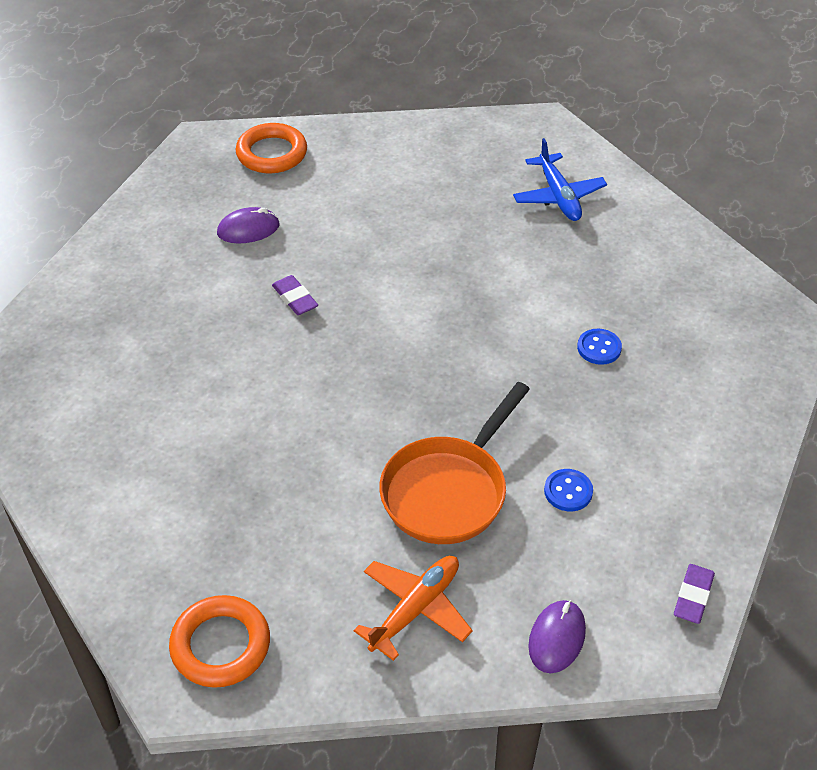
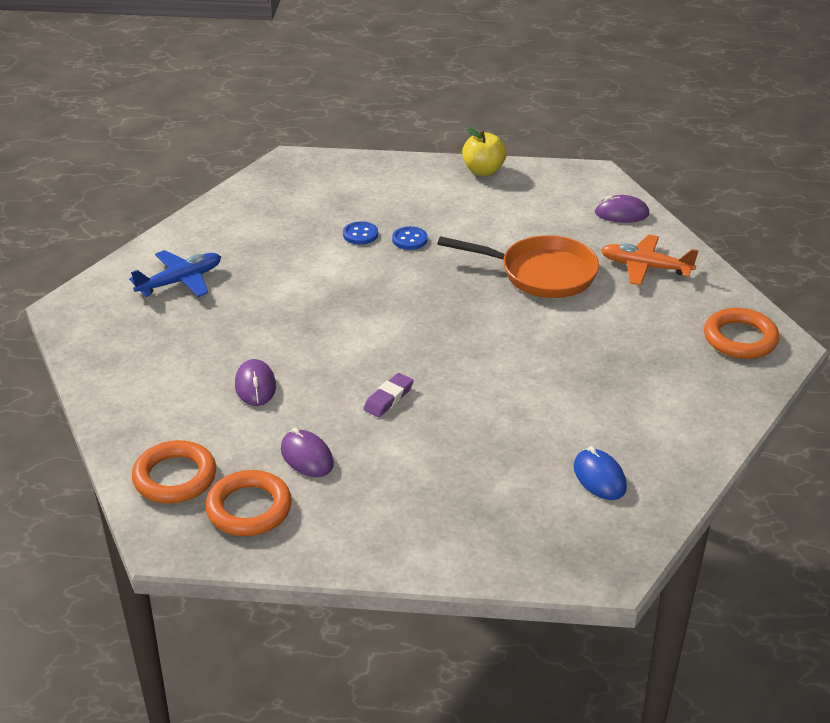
camera: 110 degrees left, 10 degrees down
blue button [544,469,593,511] -> blue button moved to [392,226,428,250]
purple eraser [674,564,715,624] -> none
none -> orange ring [205,470,292,536]
none -> purple mouse [235,359,276,406]
none -> yellow apple [462,127,507,176]
none -> blue mouse [574,446,627,500]

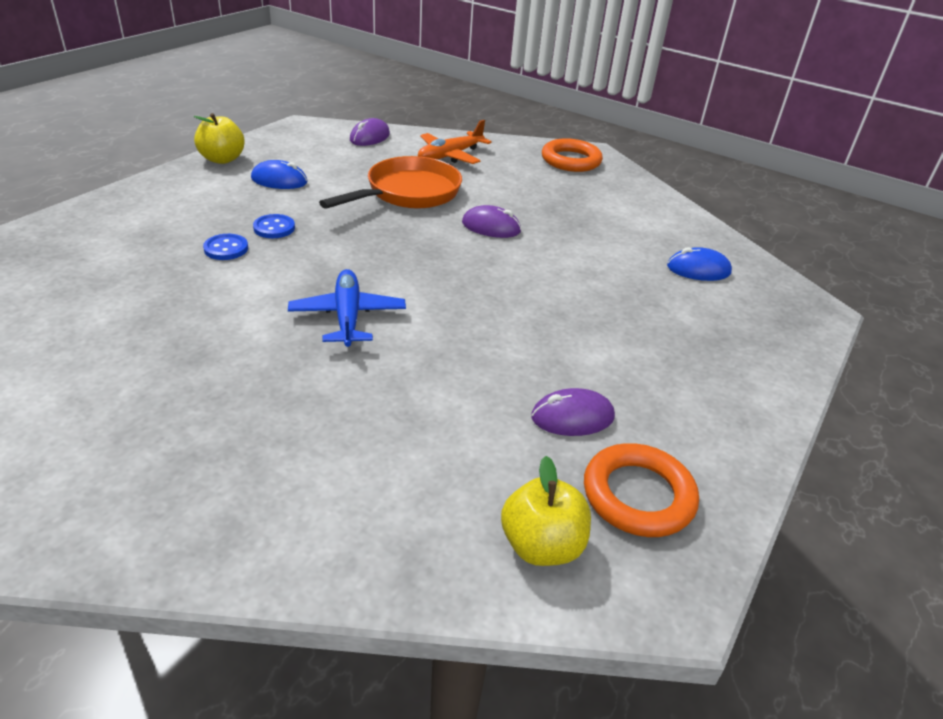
camera: 65 degrees left, 0 degrees up
blue plane [129,250,221,297] -> blue plane moved to [288,269,406,347]
orange ring [132,440,216,504] -> yellow apple [501,456,591,566]
purple mouse [235,359,276,406] -> purple mouse moved to [462,205,521,238]
purple eraser [363,373,414,417] -> none
none -> blue mouse [251,160,307,189]

